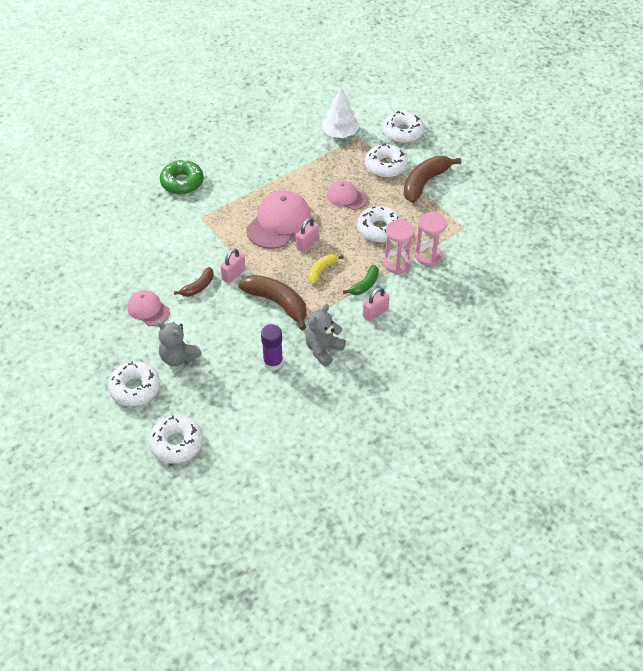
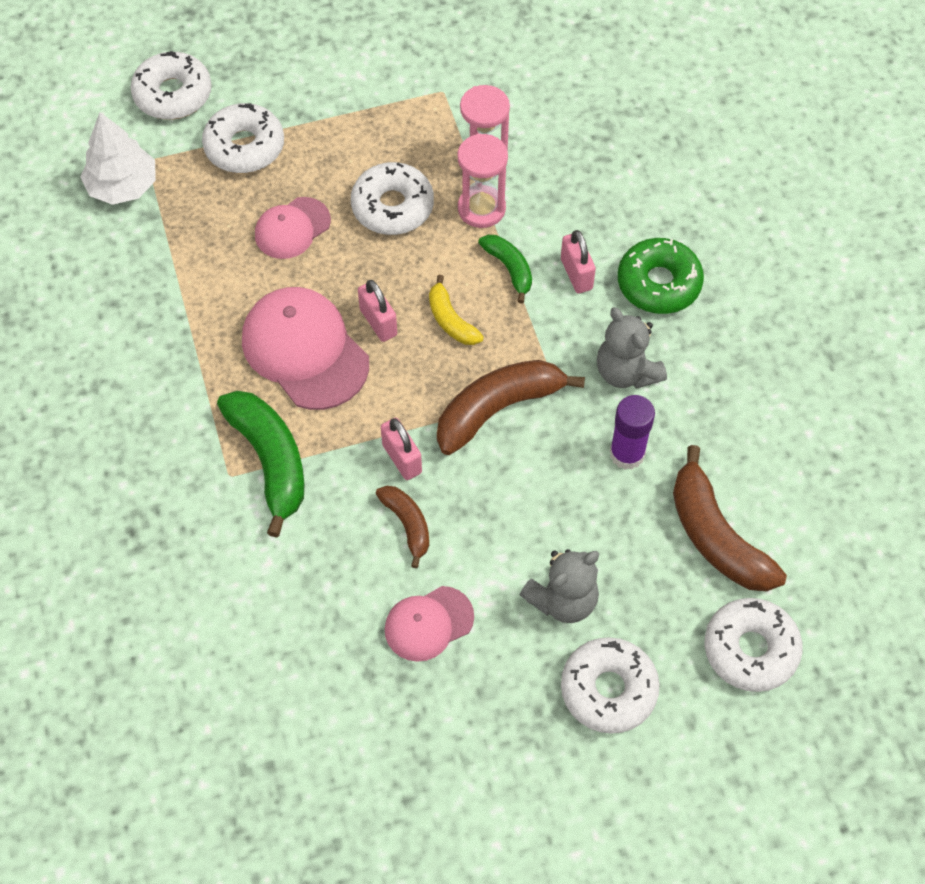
camera: 70 degrees left, 10 degrees up
green donut [160,160,204,194] -> green donut moved to [618,238,704,314]
brown banana [404,156,461,203] -> brown banana moved to [673,445,787,591]
none -> green banana [217,391,305,538]

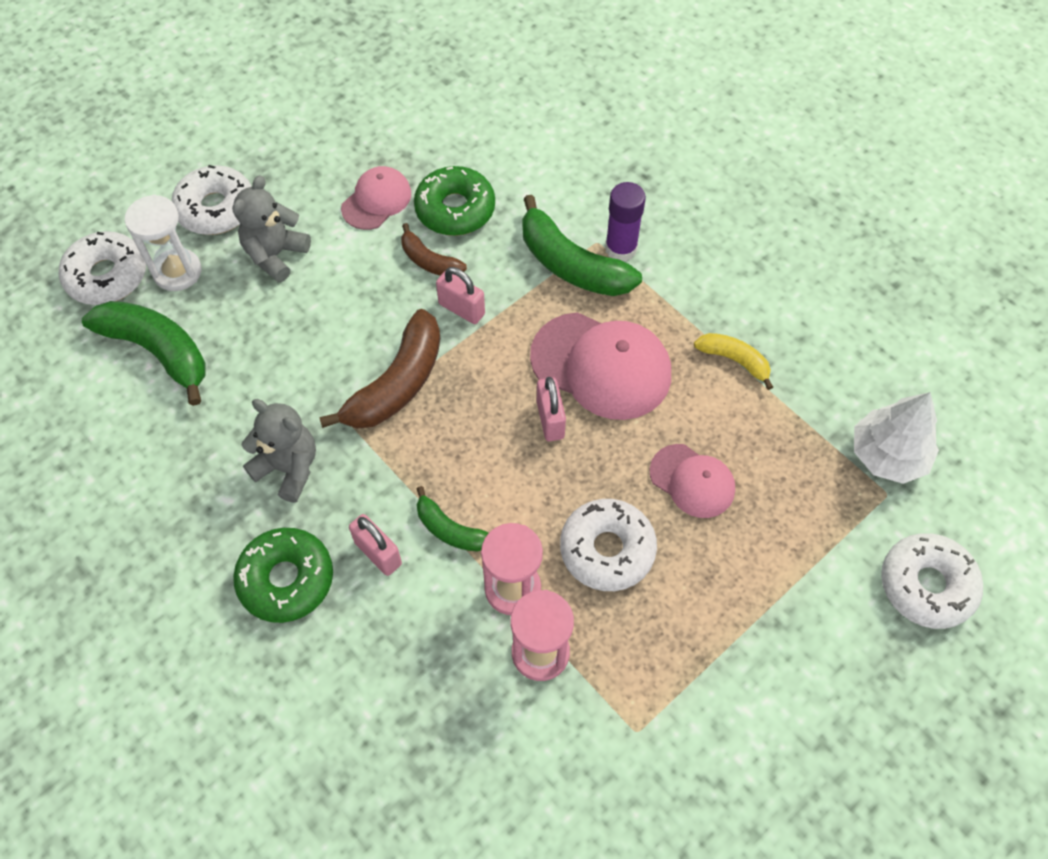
camera: 155 degrees right, 0 degrees up
white donut [202,103,284,173] -> none
pink cap [255,197,331,259] -> pink cap turned 105 degrees clockwise [650,444,735,518]
pink padlock [358,280,397,342] -> pink padlock turned 45 degrees clockwise [537,377,566,441]
yellow banana [429,275,484,345] -> yellow banana moved to [694,333,773,390]
purple glue stick [610,395,655,470] -> purple glue stick moved to [605,182,646,261]
brown banana [673,445,787,591] -> green banana [82,301,206,406]
none -> white hourglass [125,195,201,291]
none -> green donut [414,166,495,236]

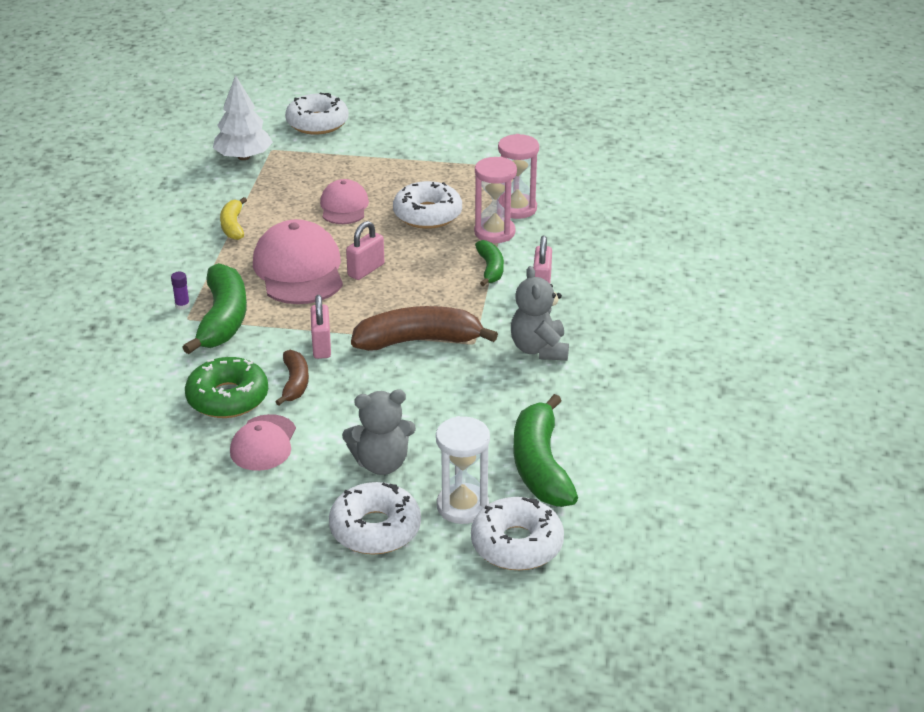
camera: 130 degrees left, 25 degrees down
green donut [233,528,333,623] -> none
pink cap [341,166,411,230] -> pink cap turned 75 degrees counterclockwise [230,414,296,471]
purple glue stick [605,182,646,261] -> purple glue stick [171,272,190,310], size x0.49

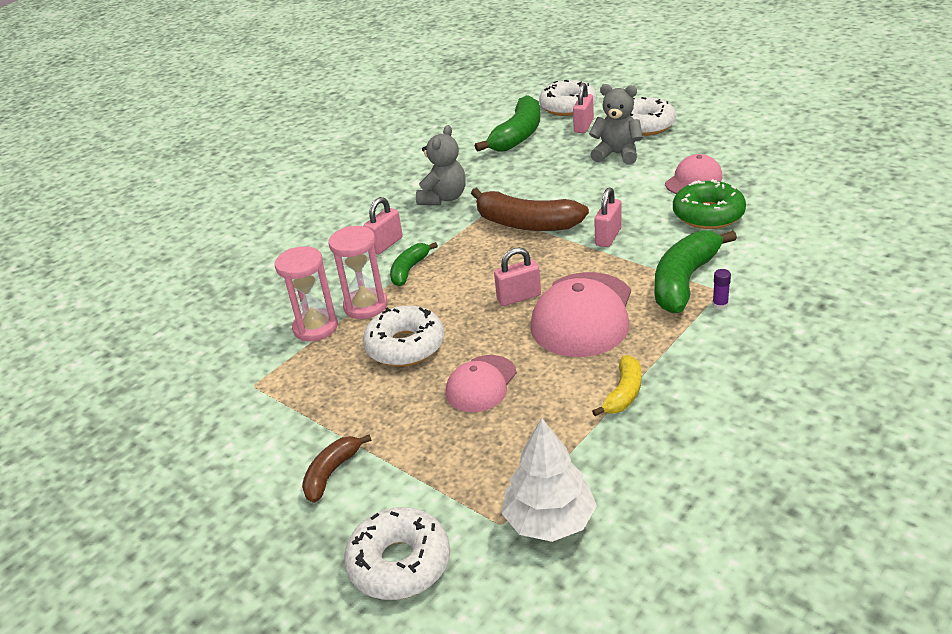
camera: 145 degrees left, 0 degrees up
brown banana [276,350,309,405] -> brown banana moved to [302,435,371,503]
white hourglass [436,416,490,524] -> pink padlock [573,83,594,133]

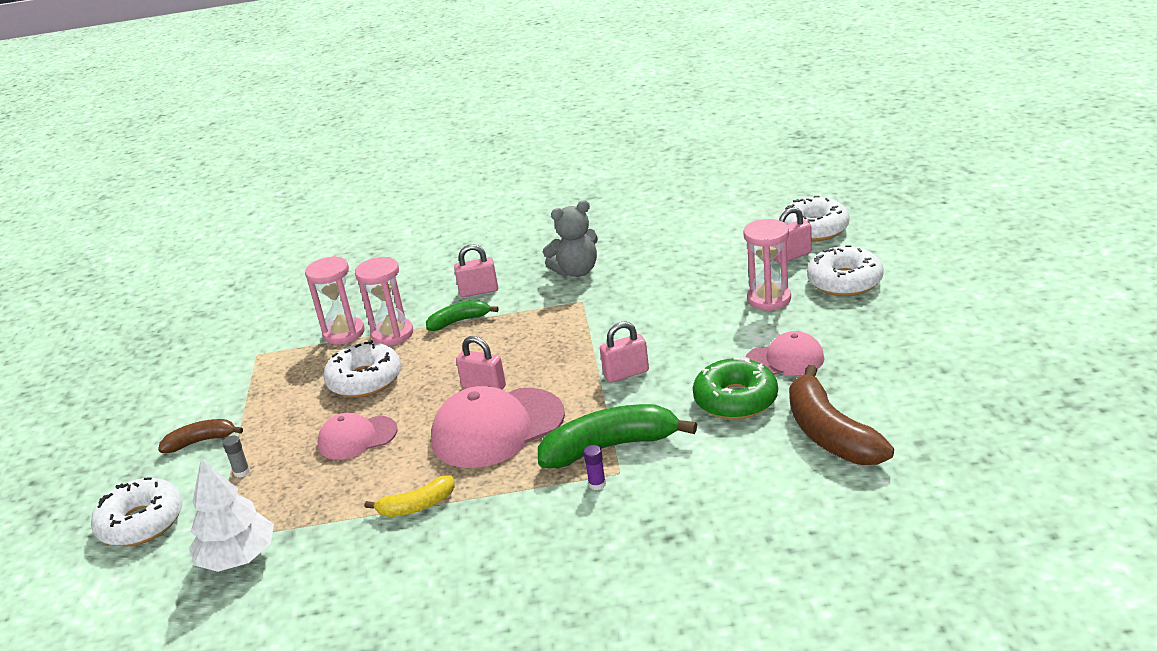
camera: 45 degrees right, 5 degrees down
brown banana [471,188,589,231] -> brown banana moved to [789,365,894,465]
green banana [475,95,540,152] -> none
grey teddy bear [589,84,643,165] -> pink hourglass [743,219,791,311]
none -> grey glue stick [223,435,250,478]

